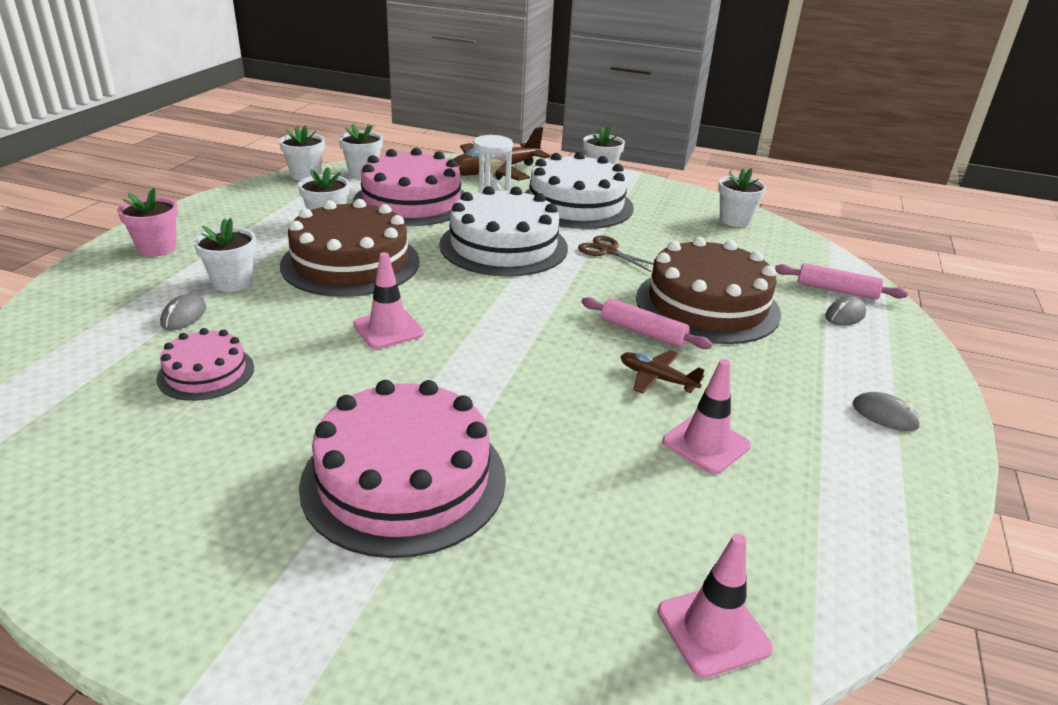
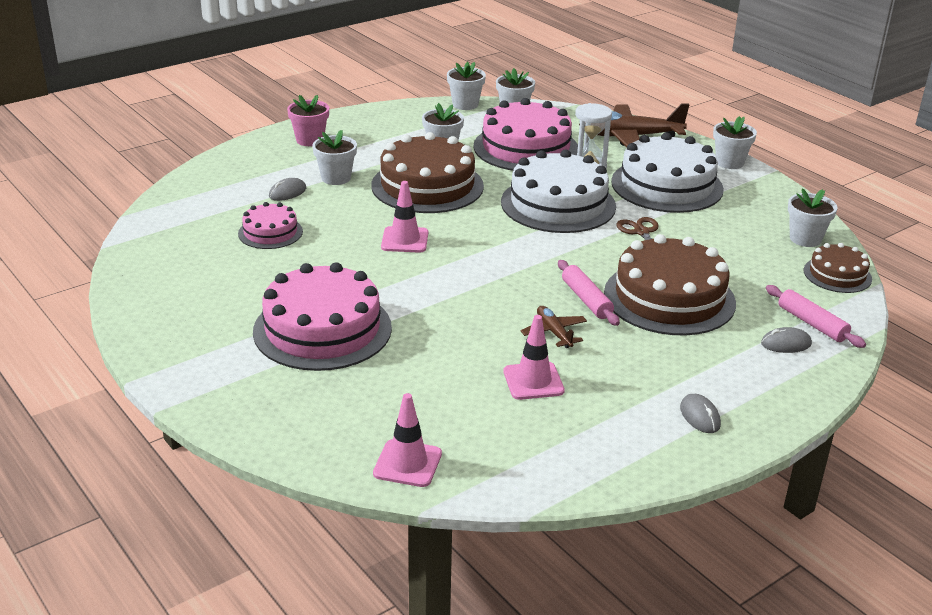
camera: 35 degrees right, 0 degrees up
none -> brown cake [804,243,872,293]

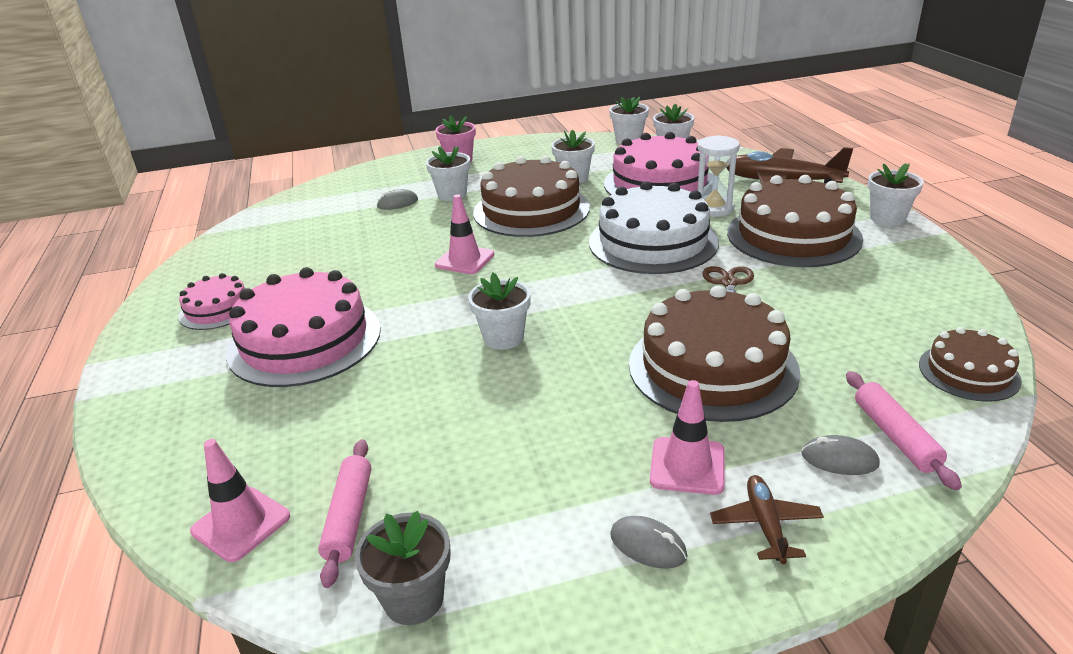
camera: 25 degrees right, 0 degrees up
pink cake [238,202,303,249] -> pink cake moved to [178,273,245,330]
pink traffic cone [503,315,565,400] -> pink traffic cone moved to [650,380,725,495]
brown plane [521,306,587,348] -> brown plane moved to [710,475,824,564]
pink rolling pin [558,260,620,326] -> pink rolling pin moved to [318,439,371,588]
white cake [611,132,724,213] -> brown cake [727,175,863,267]
grey mouse [680,394,721,433] -> grey mouse turned 60 degrees counterclockwise [610,516,687,569]
white flower pot [788,188,838,247] -> white flower pot moved to [468,273,531,350]
none -> grey flower pot [354,511,451,625]

